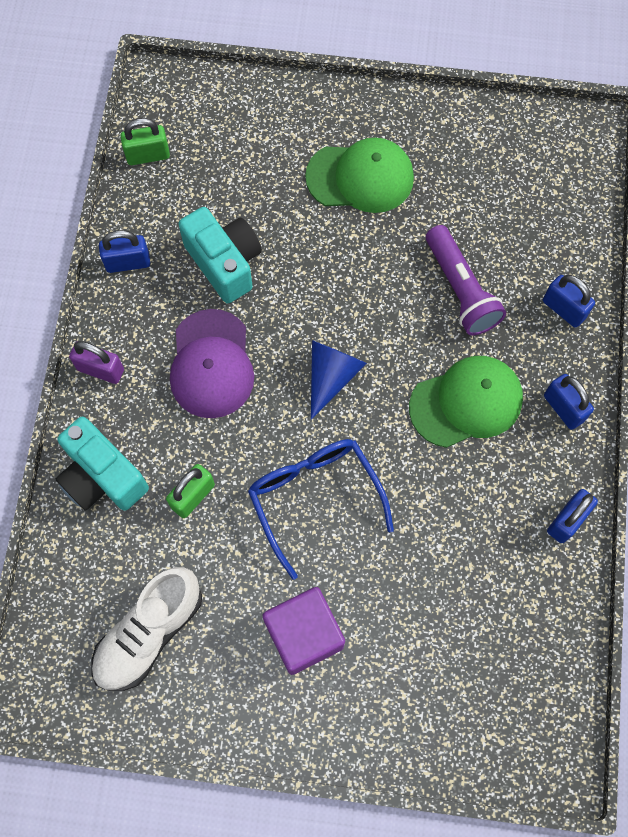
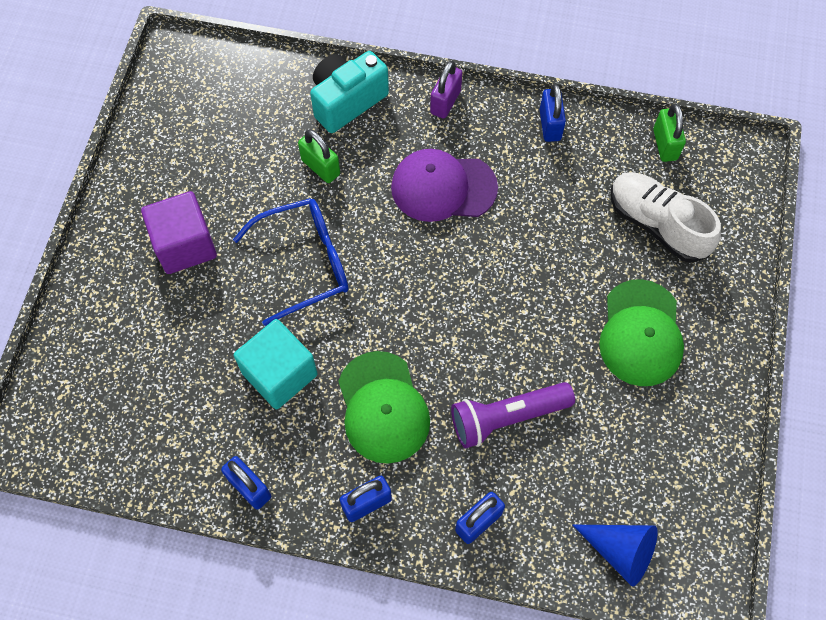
camera: 95 degrees right, 5 degrees down
white shoe [91,567,202,691] -> white shoe moved to [611,172,721,263]
turquoise camera [178,207,262,304] -> none
blue cone [311,340,367,420] -> blue cone moved to [573,525,658,586]
none -> turquoise cube [234,319,318,409]

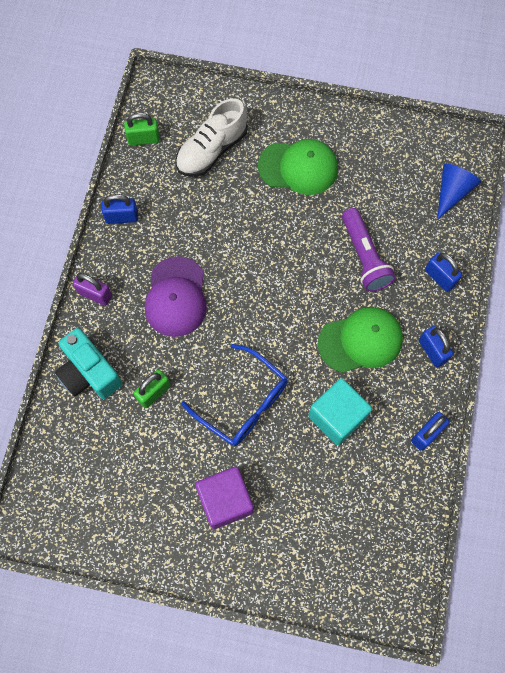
camera: 90 degrees left, 5 degrees up
blue glasses [233,198,348,326] -> blue glasses turned 150 degrees clockwise [181,344,288,446]

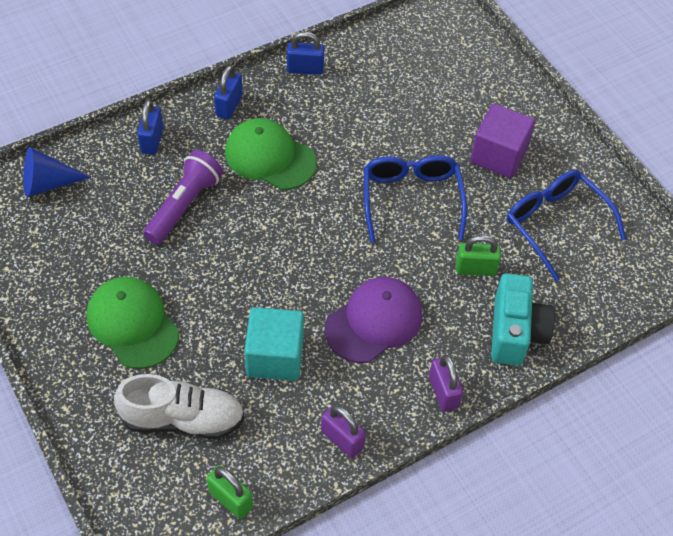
camera: 135 degrees left, 15 degrees down
blue padlock [101,194,138,224] -> purple padlock [321,405,366,458]
turquoise cube [308,378,372,445] -> turquoise cube moved to [244,307,304,381]
none -> blue glasses [507,170,626,281]

